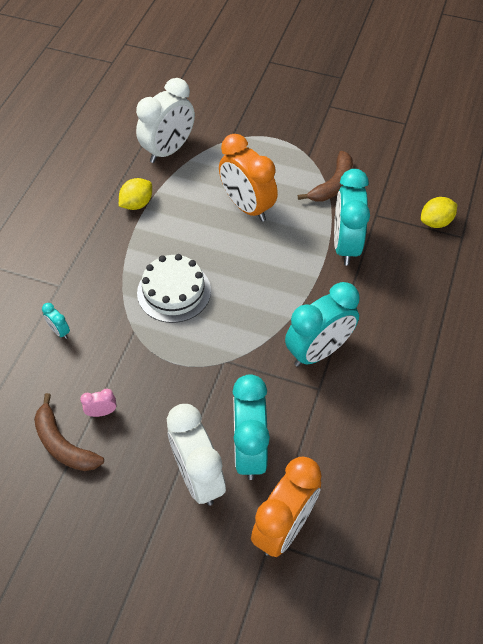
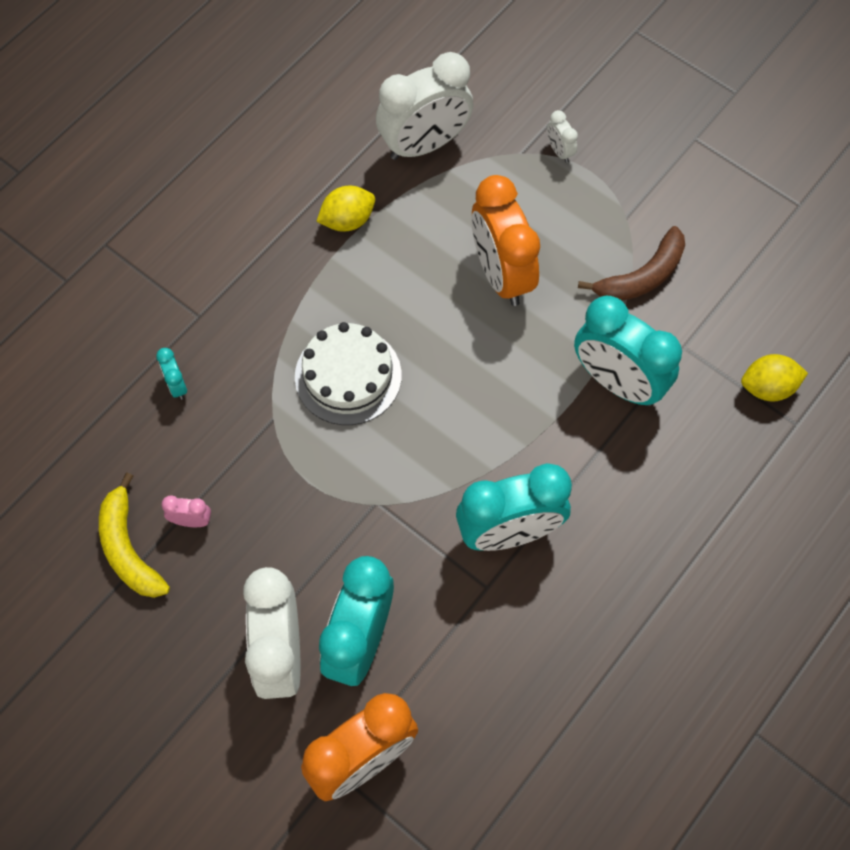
camera: 20 degrees right, 10 degrees up
brown banana [34,393,104,471] -> yellow banana [99,473,170,598]
turquoise clock [334,169,370,266] -> turquoise clock turned 75 degrees counterclockwise [574,296,682,406]
none -> white clock [547,110,578,163]

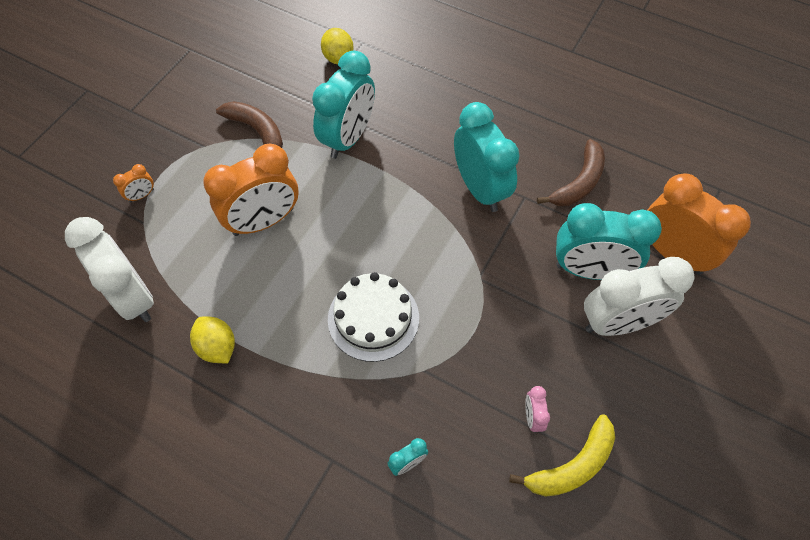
camera: 100 degrees left, 5 degrees down
white clock [547,110,578,163] -> orange clock [113,164,154,202]
none -> brown banana [537,139,605,206]

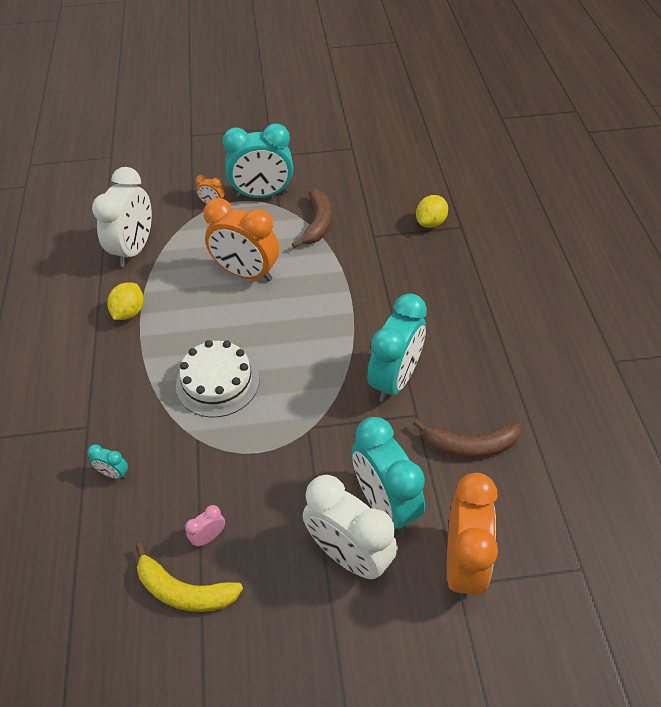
camera: 55 degrees right, 10 degrees down
turquoise clock [312,50,375,159] -> turquoise clock moved to [223,123,293,198]

